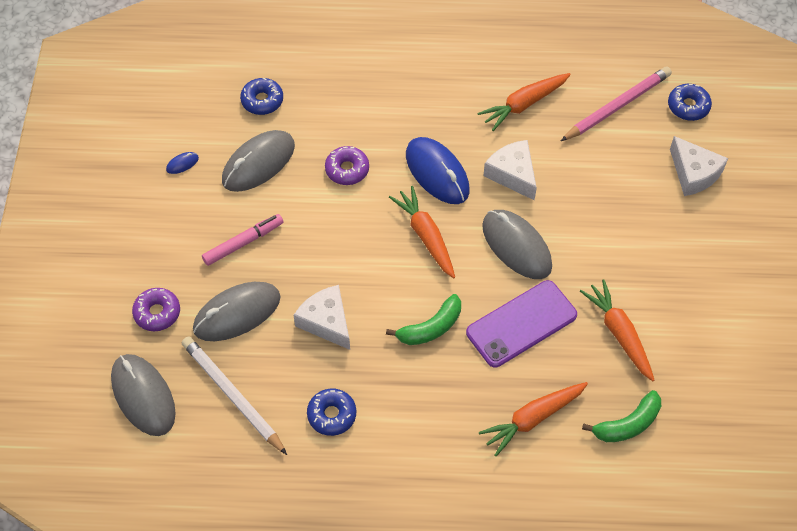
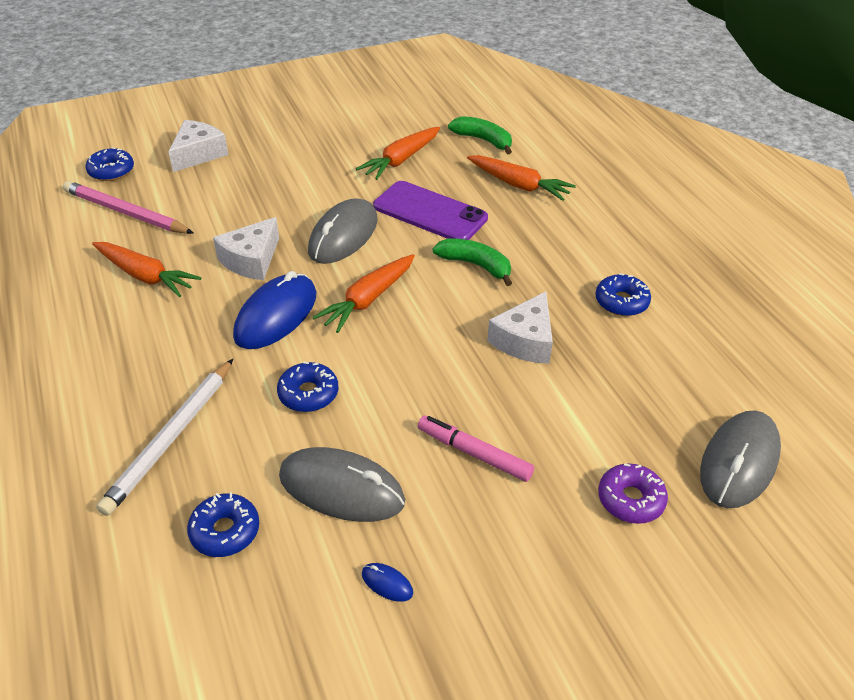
camera: 115 degrees left, 15 degrees down
white pencil [182,336,287,455] -> white pencil moved to [96,359,233,516]
grey mouse [193,282,281,341] -> none
purple donut [325,146,369,185] -> blue donut [277,362,338,412]

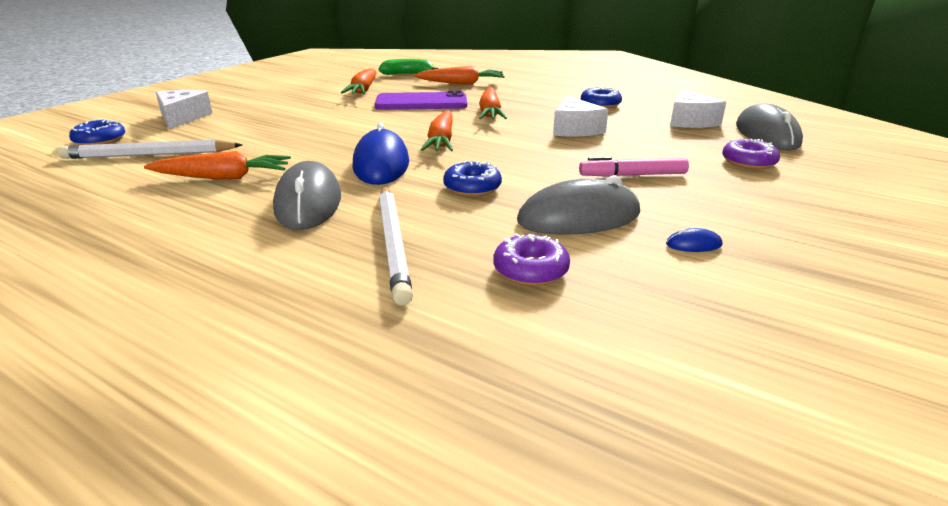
camera: 35 degrees left, 15 degrees down
pink pencil [63,181,194,234] -> white pencil [57,140,242,159]
blue donut [187,492,259,557] -> purple donut [493,233,570,286]
white cheese [213,217,279,280] -> white cheese moved to [670,89,726,128]
grey mouse [308,198,378,264] -> grey mouse moved to [273,161,341,230]
green banana [433,238,512,286] -> orange carrot [479,87,507,119]

